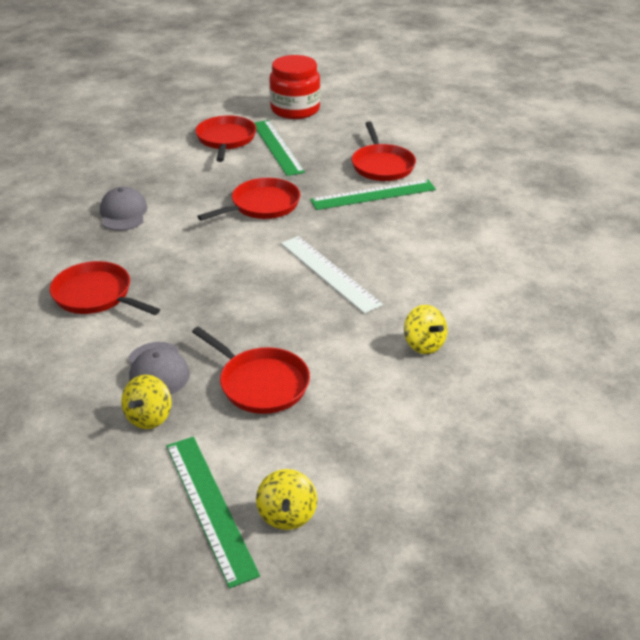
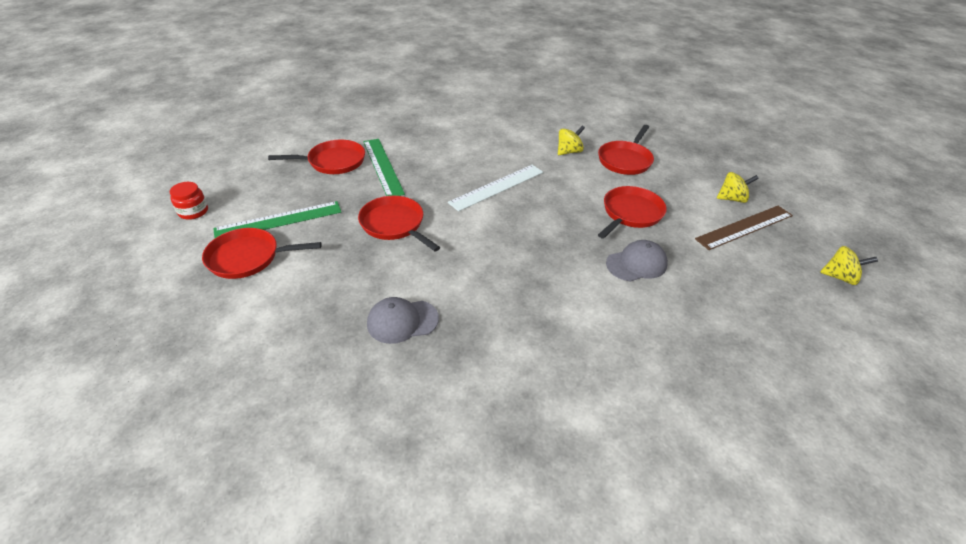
camera: 95 degrees left, 5 degrees up
red pan [50,261,160,315] -> red pan moved to [598,125,654,175]
yellow spinning top [121,375,172,429] -> yellow spinning top moved to [820,246,878,285]
green ruler [166,437,260,588] -> brown ruler [695,206,793,250]
red jar [269,55,320,119] -> red jar [170,182,208,220], size x0.52

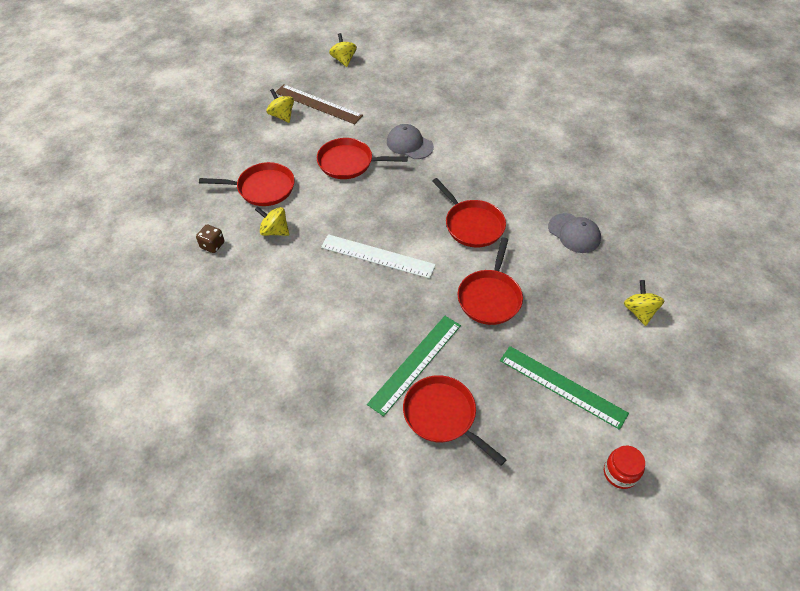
camera: 120 degrees left, 10 degrees up
red pan [202,228,322,279] -> red pan moved to [432,178,506,247]
none -> brown dice [196,225,224,253]
none -> yellow spinning top [624,280,664,326]

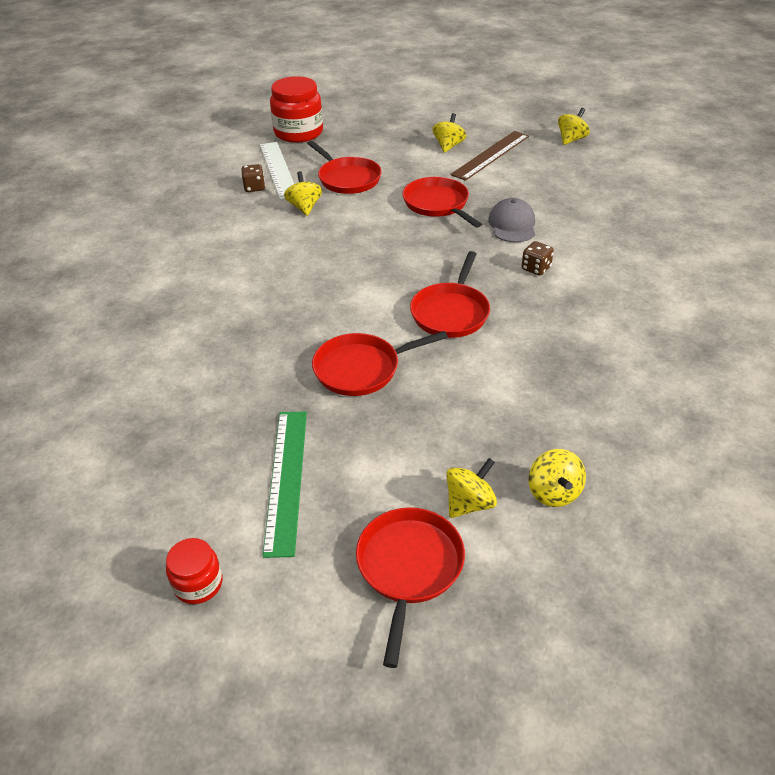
camera: 55 degrees right, 10 degrees down
brown ruler [275,84,363,124] -> brown ruler turned 45 degrees clockwise [450,131,529,181]
white ruler [321,234,436,279] -> white ruler moved to [260,142,294,200]
green ruler [367,316,461,417] -> none
red pan [403,375,507,466] -> red pan moved to [356,507,465,668]
grey cap [548,213,601,253] -> none
none -> red jar [270,76,323,143]
none -> brown dice [522,241,554,275]
none -> yellow spinning top [529,449,586,507]

